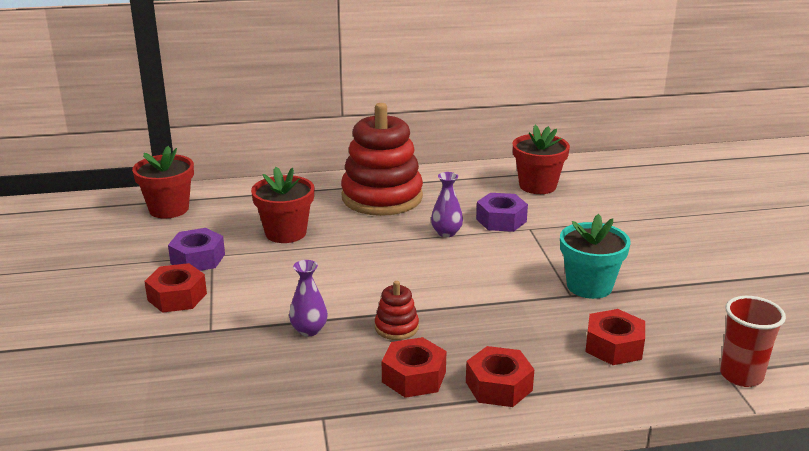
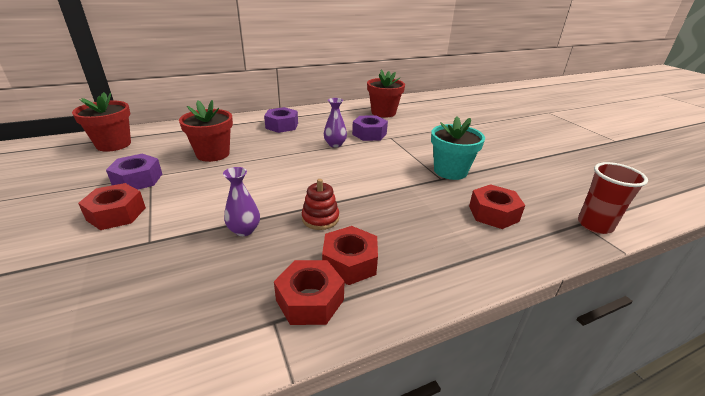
camera: 15 degrees left, 5 degrees up
red stacking toy [341,103,423,216] -> purple nut [264,107,298,133]
red nut [466,346,535,407] -> red nut moved to [274,260,344,325]

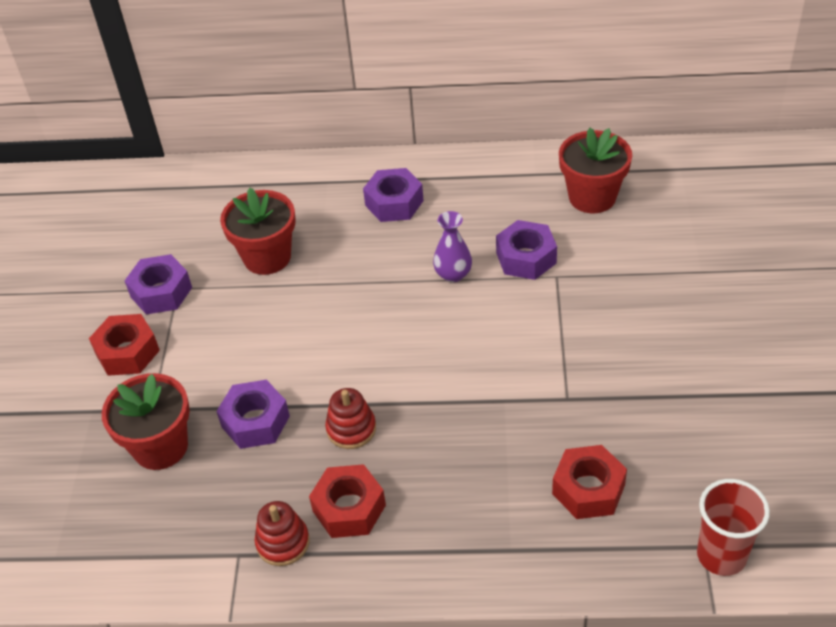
camera: 30 degrees right, 15 degrees up
red flower pot [72,92,131,152] -> red flower pot moved to [102,373,190,470]
purple vase [223,167,260,236] -> purple nut [216,380,290,449]
red nut [274,260,344,325] -> red stacking toy [255,501,310,566]
turquoise flower pot [431,116,485,180] -> none

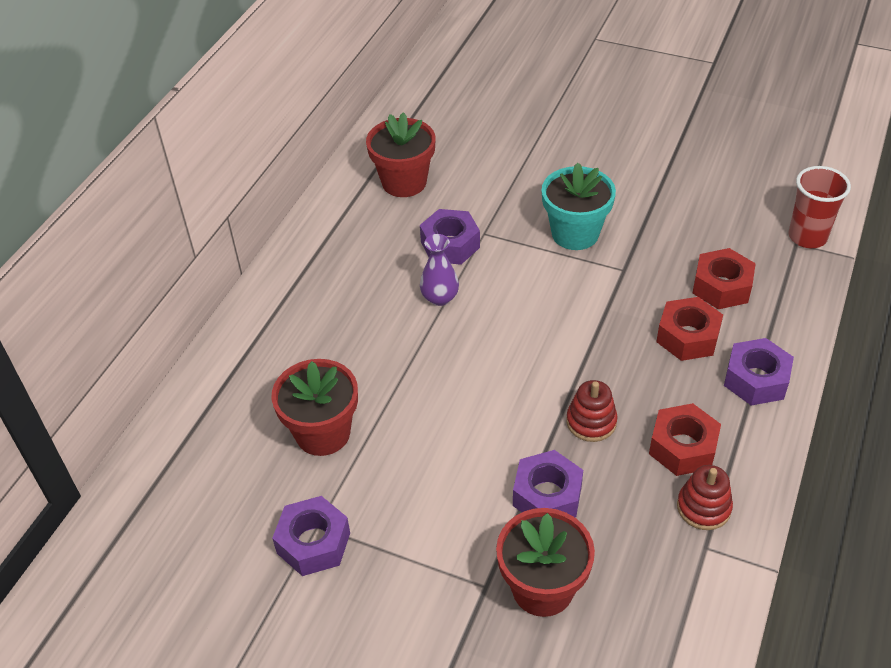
camera: 70 degrees left, 0 degrees up
red nut [89,314,160,376] -> red nut moved to [656,297,723,361]
purple nut [363,168,424,222] -> purple nut moved to [724,338,794,405]
none -> turquoise flower pot [542,163,616,250]

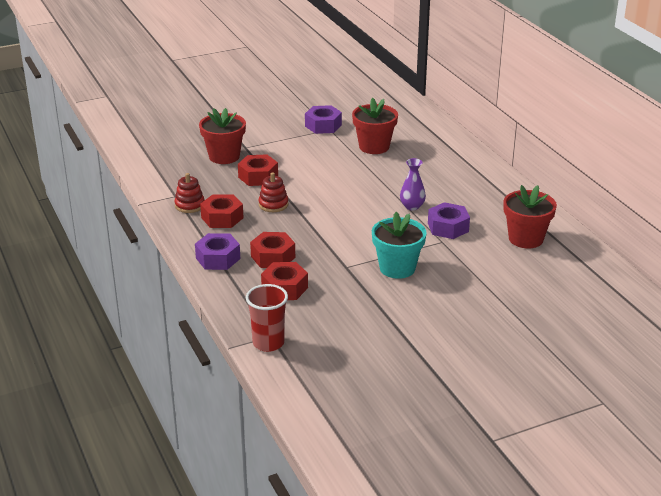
camera: 130 degrees right, 15 degrees down
purple nut [513,450,583,517] -> red nut [238,154,278,186]

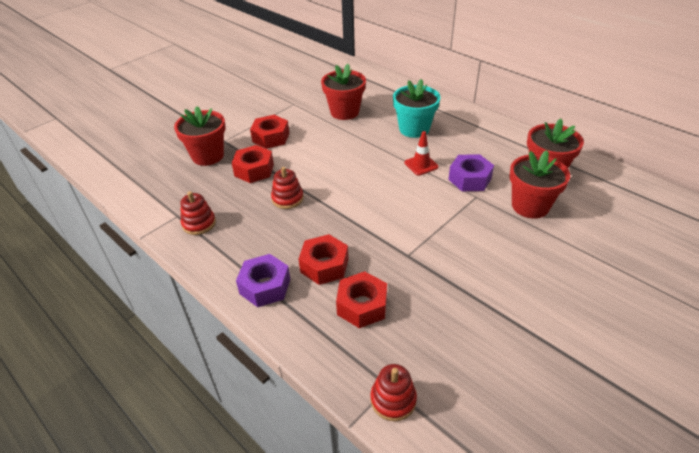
camera: 20 degrees left, 10 degrees up
red nut [200,194,244,228] -> red nut moved to [250,115,290,149]
red cup [246,284,288,352] -> red stacking toy [371,364,417,421]
purple nut [305,105,342,134] -> none
turquoise flower pot [372,212,426,279] -> turquoise flower pot moved to [393,79,440,138]
purple vase [400,158,426,210] -> red traffic cone [404,131,439,176]
none -> red flower pot [509,150,570,219]

